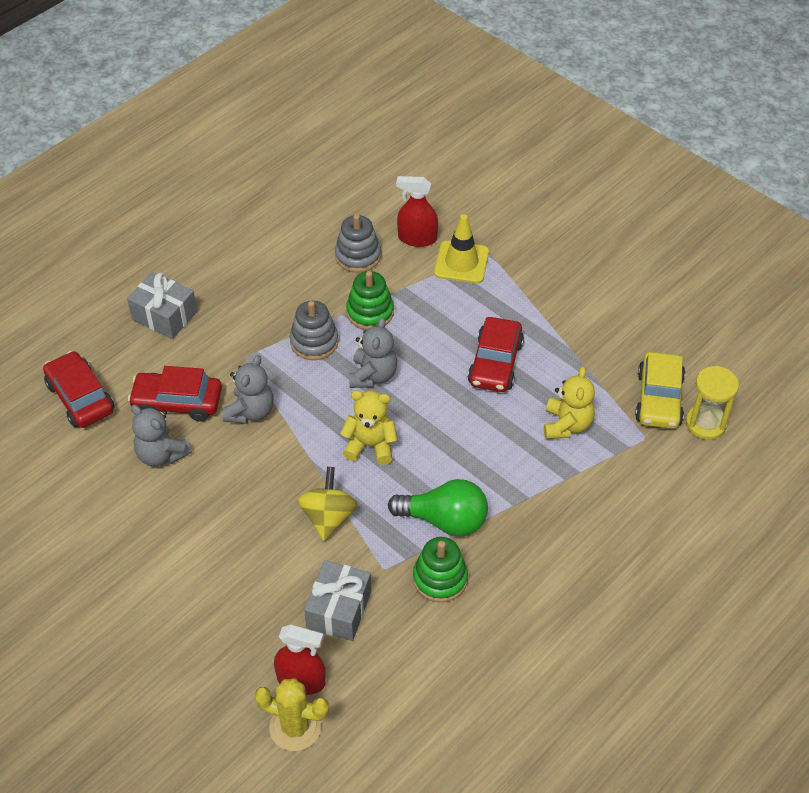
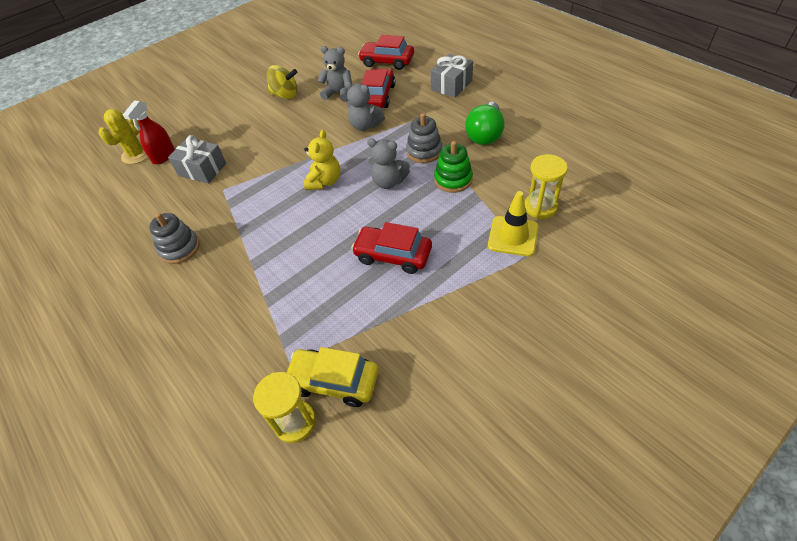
camera: 100 degrees right, 0 degrees up
red car [43,351,114,428] -> red car turned 135 degrees counterclockwise [358,35,414,70]
grey teddy bear [131,405,192,467] -> grey teddy bear turned 60 degrees clockwise [317,46,352,102]
yellow spinning top [298,467,358,542] -> yellow spinning top moved to [267,65,297,99]
grey stacking toy [335,214,381,273] -> grey stacking toy moved to [149,213,200,264]
green light bulb [388,479,488,536] -> green light bulb moved to [465,102,504,145]
red spray bottle [396,176,438,247] -> yellow hourglass [525,154,568,219]
green stacking toy [413,537,468,603] -> none
yellow teddy bear [544,366,595,439] -> none

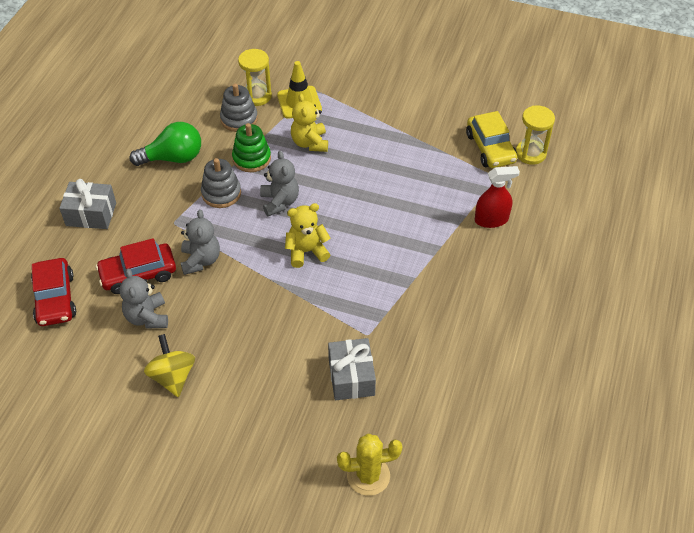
camera: 125 degrees left, 0 degrees up
red spray bottle [123,100,175,164] -> red spray bottle moved to [475,166,520,228]
grey stacking toy [149,213,200,264] -> grey stacking toy moved to [220,84,258,132]
red car [351,222,432,274] -> none
none -> yellow teddy bear [291,94,328,152]

